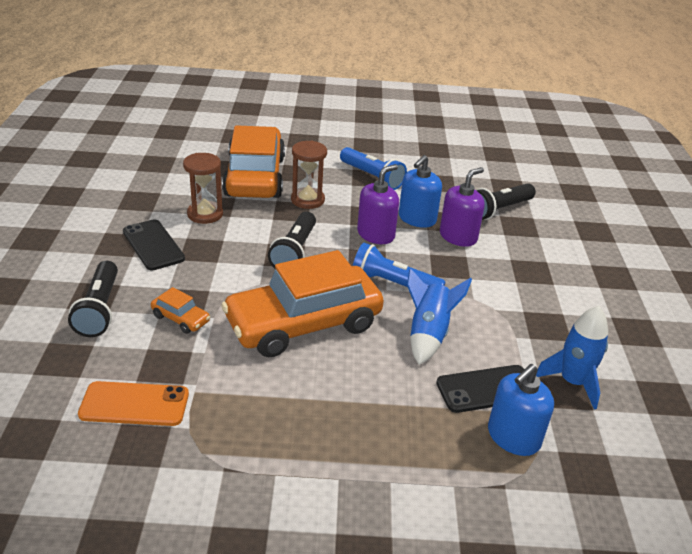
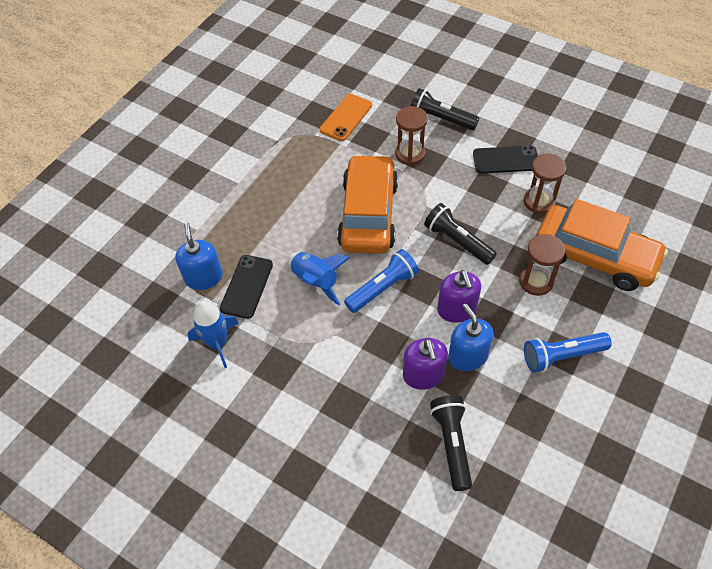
camera: 125 degrees right, 20 degrees up
orange car [151,287,210,334] -> brown hourglass [395,106,428,165]

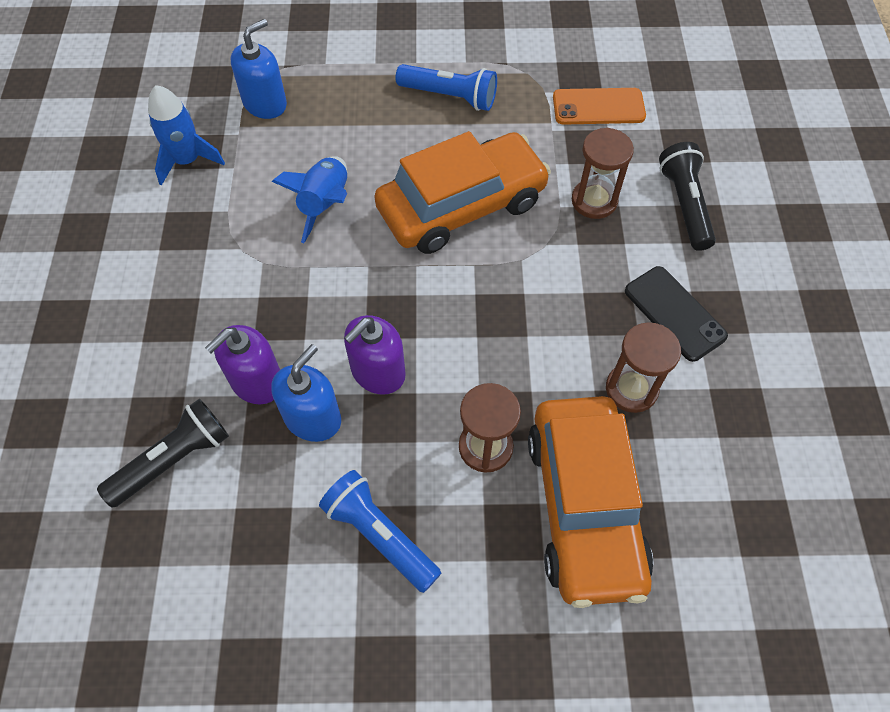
camera: 55 degrees right, 5 degrees up
black phone [220,255,273,319] -> none
blue flashlight [344,249,419,313] -> blue flashlight moved to [396,64,497,111]
black flashlight [424,203,497,265] -> none

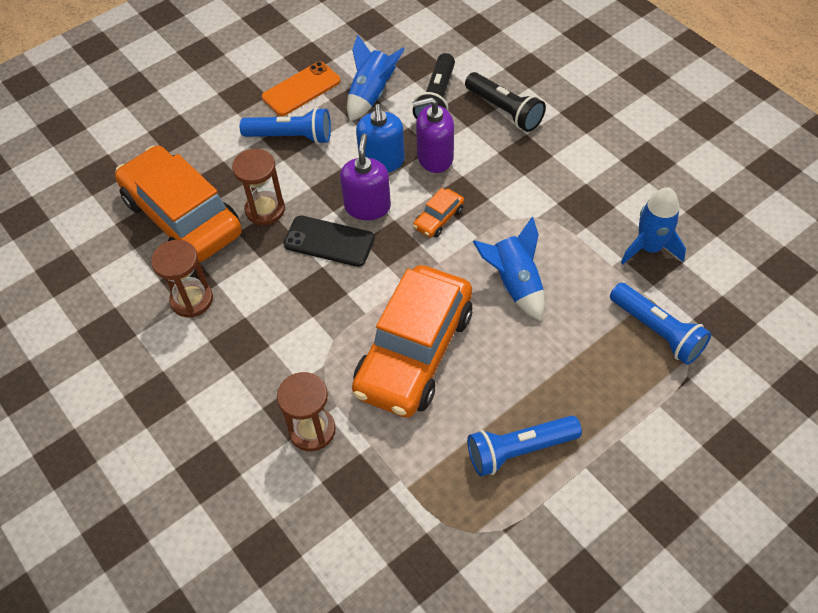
camera: 145 degrees right, 5 degrees down
purple soap dispenser [205,325,280,404] -> purple soap dispenser turned 105 degrees counterclockwise [412,97,454,173]
blue soap dispenser [231,19,287,119] -> blue flashlight [610,283,711,365]
orange phone [553,88,646,125] -> orange phone moved to [262,62,341,116]
black phone [625,266,728,362] -> black phone moved to [283,215,375,267]
black flashlight [659,142,716,251] -> black flashlight moved to [465,72,546,132]
none -> blue rocket [347,35,405,121]
none -> orange car [413,188,464,238]

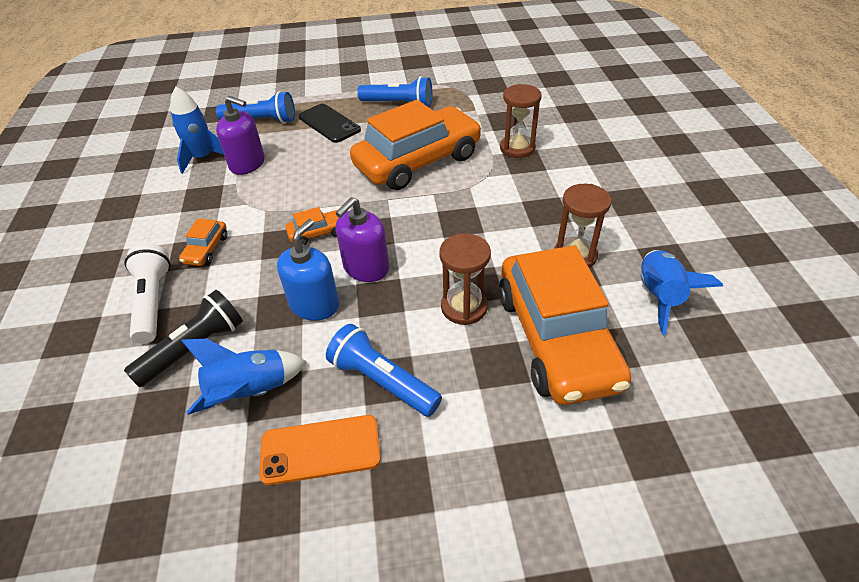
camera: 150 degrees left, 10 degrees down
black phone [283,215,375,267] -> black phone moved to [298,104,361,143]
purple soap dispenser [412,97,454,173] -> purple soap dispenser moved to [216,96,265,175]
black flashlight [465,72,546,132] -> white flashlight [124,243,171,344]
blue rocket [473,217,545,321] -> blue rocket moved to [641,250,723,335]
blue flashlight [610,283,711,365] -> blue flashlight turned 105 degrees clockwise [216,91,295,123]
none -> orange car [179,218,228,266]

